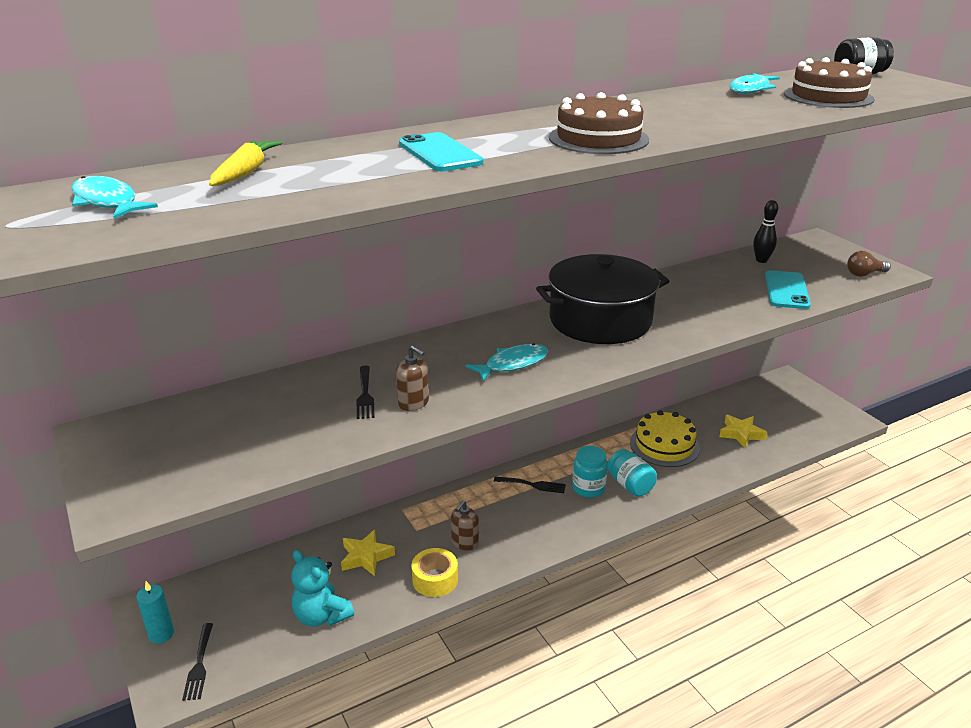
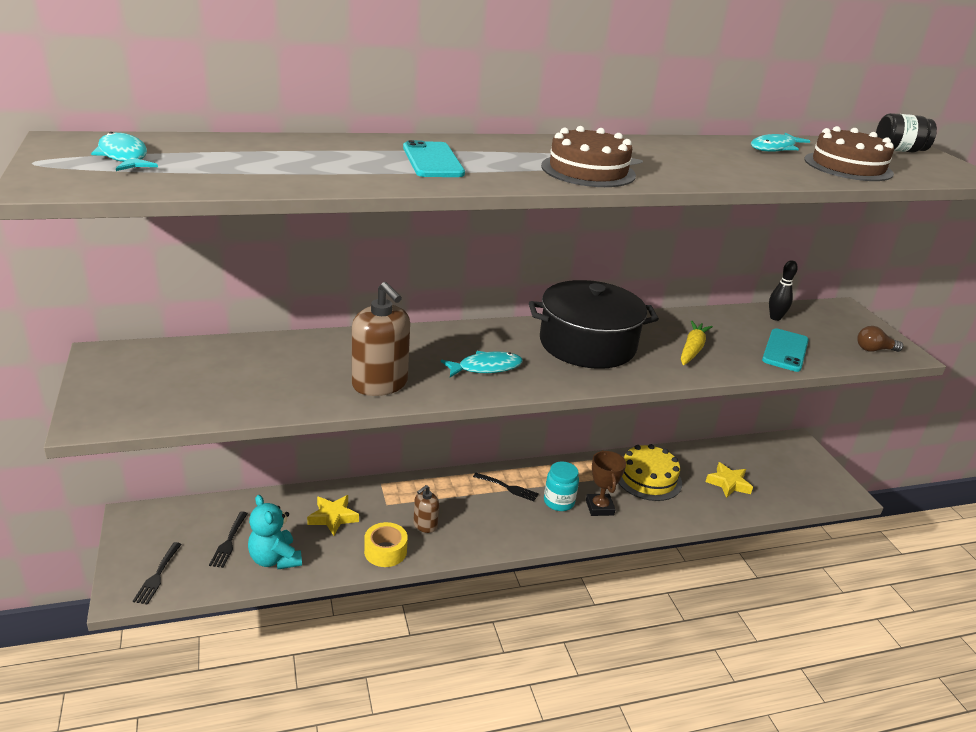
camera: 10 degrees right, 0 degrees up
turquoise candle [137,581,174,644] -> none
yellow carrot [209,140,283,186] -> yellow carrot moved to [681,321,713,365]
black fork [356,366,375,419] -> black fork moved to [209,511,248,568]
brown soap dispenser [396,345,429,411] -> brown soap dispenser [352,282,410,396], size x1.85
turquoise jar [607,449,657,497] -> brown trophy [586,450,626,516]

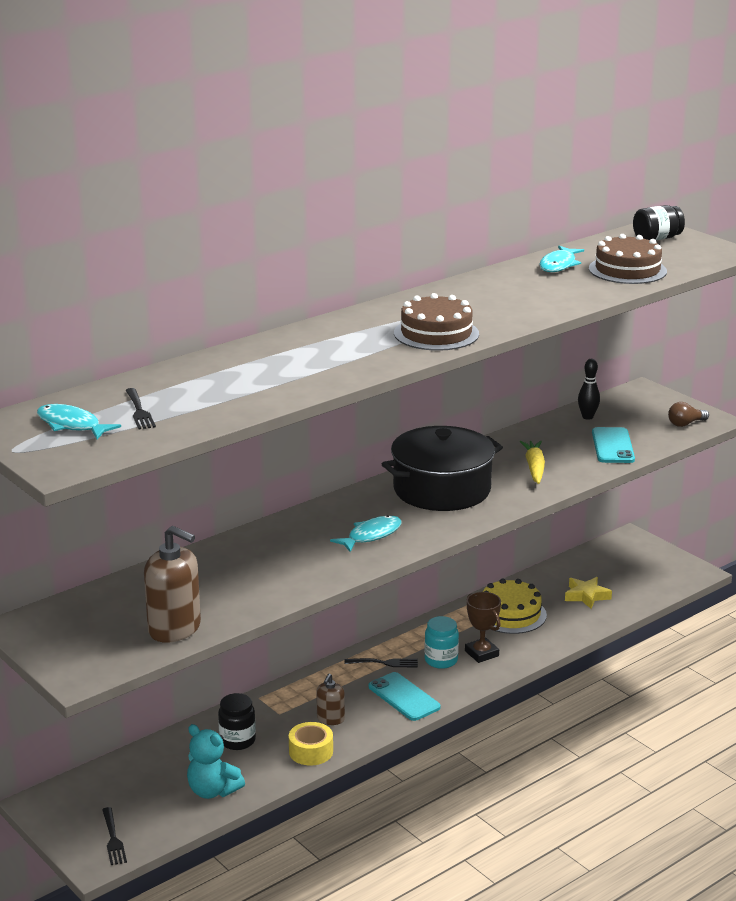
camera: 20 degrees left, 5 degrees down
black fork [209,511,248,568] -> black fork moved to [126,388,156,429]
yellow star [307,495,359,536] -> black jar [218,693,256,750]
brown soap dispenser [352,282,410,396] -> brown soap dispenser moved to [144,526,201,643]
turquoise phone [403,140,465,177] -> turquoise phone moved to [369,672,441,721]

